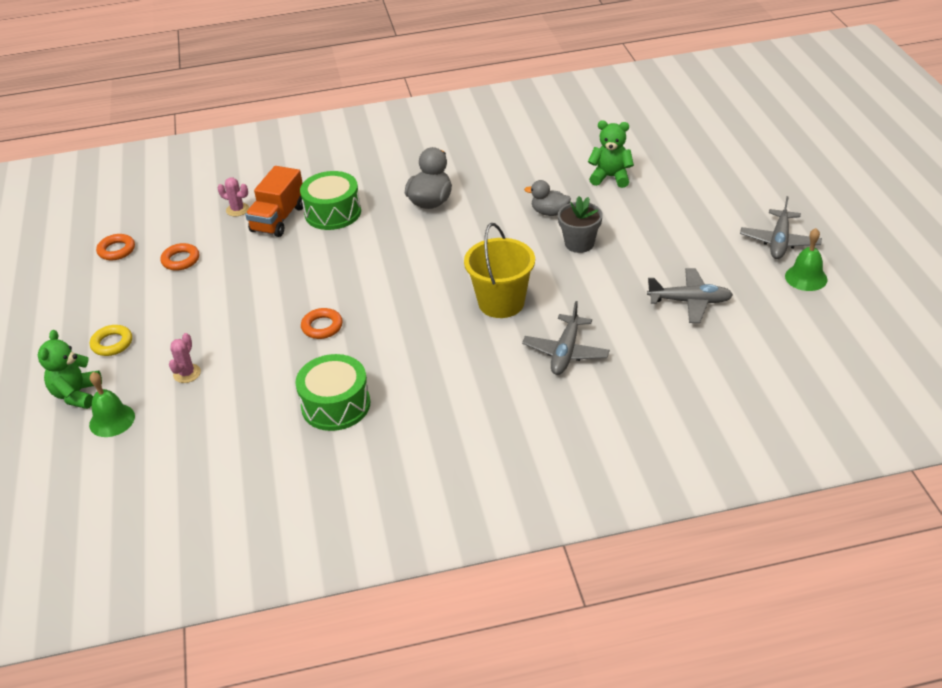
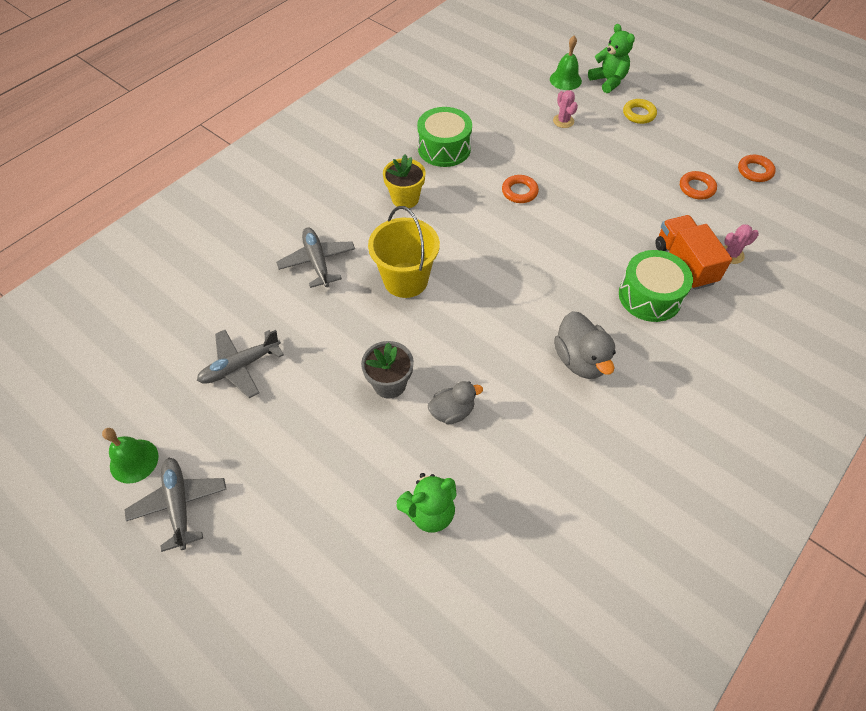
camera: 140 degrees right, 15 degrees up
none -> yellow flower pot [383,155,426,208]

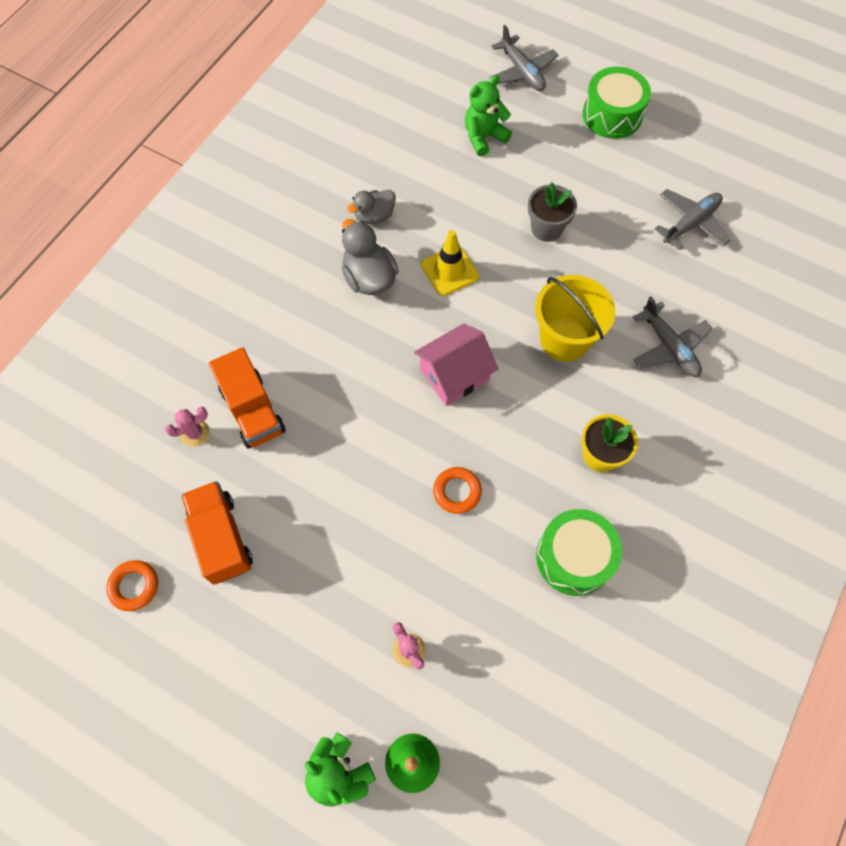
camera: 170 degrees right, 10 degrees up
green bell [102,428,159,484] -> none
grey plane [124,458,226,552] -> grey plane moved to [489,25,559,91]
grey duck [428,381,483,425] -> grey duck moved to [347,190,396,224]
green drum [619,250,693,322] -> green drum moved to [582,67,651,139]
yellow ring [623,99,657,124] -> none
orange ring [680,171,717,200] -> orange truck [181,481,253,585]
none -> pink house [414,324,498,406]
none -> yellow traffic cone [421,230,479,296]

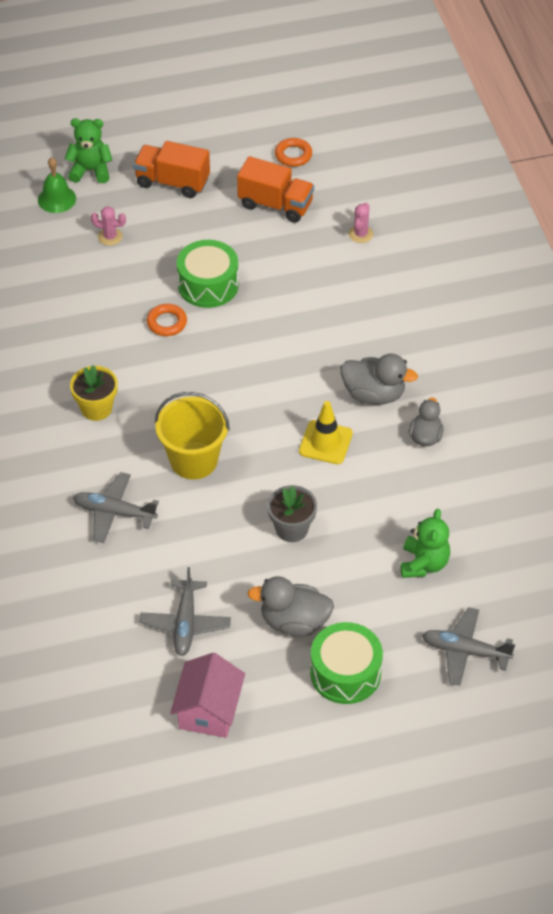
camera: 135 degrees right, 15 degrees down
orange truck [209,347,286,448] -> orange truck moved to [133,141,210,198]
pink house [414,324,498,406] -> pink house moved to [170,653,245,738]
green drum [536,509,622,596] -> green drum moved to [177,240,239,308]
none -> grey duck [248,576,334,637]

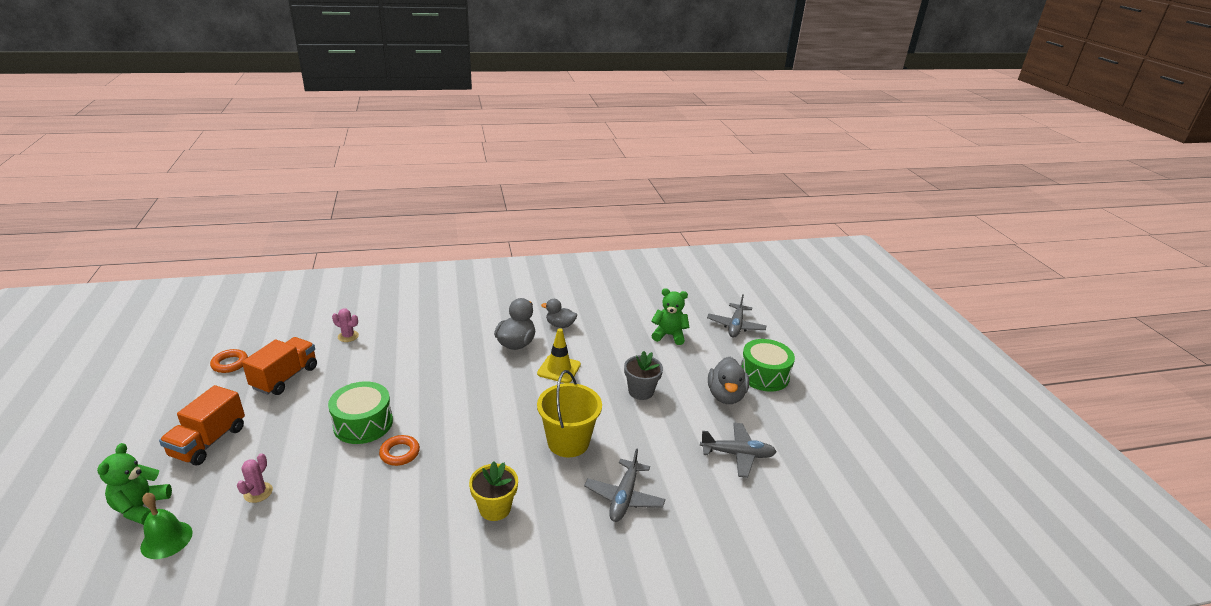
camera: 90 degrees left, 20 degrees down
pink house [170,653,245,738] -> none

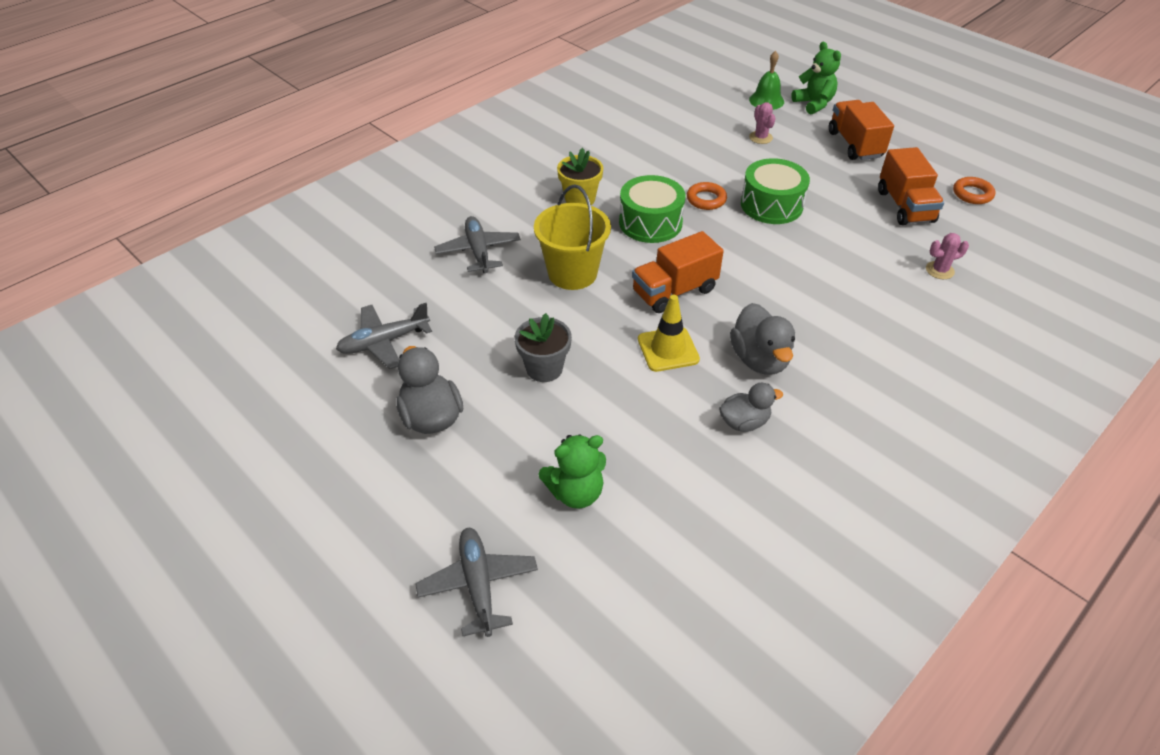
camera: 150 degrees right, 15 degrees up
green drum [741,339,795,392] -> green drum moved to [619,175,685,243]
none -> orange truck [632,231,724,313]

